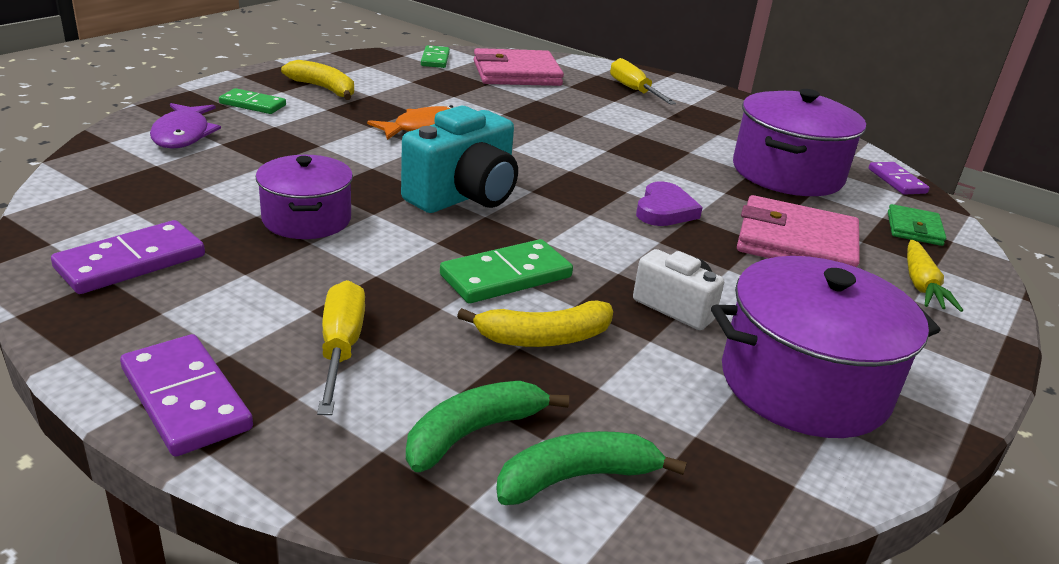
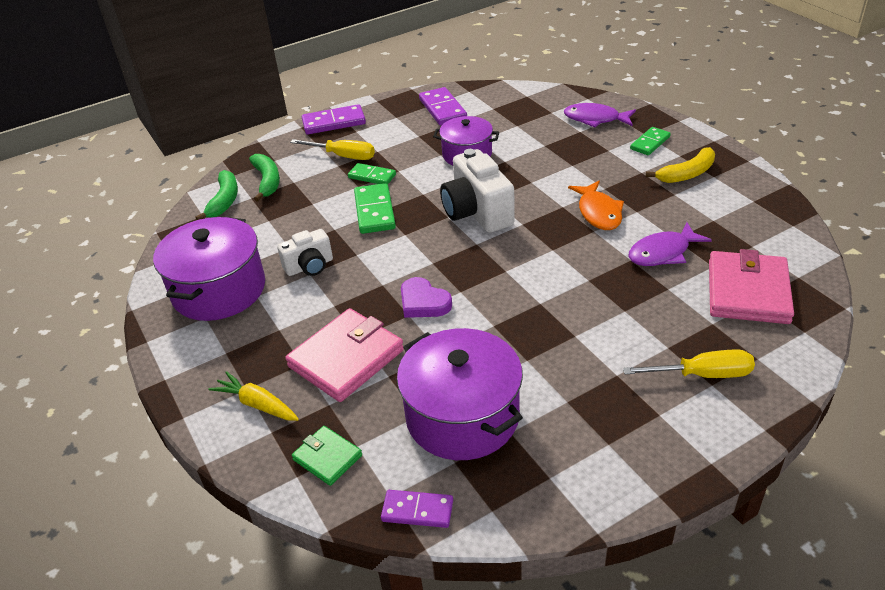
camera: 120 degrees right, 10 degrees up
turquoise camera [401,106,518,213] -> white camera [440,149,515,233]
green domino [421,45,450,68] -> green domino moved to [348,163,396,184]
yellow banana [457,300,613,347] -> none
none -> purple fish [629,222,712,266]

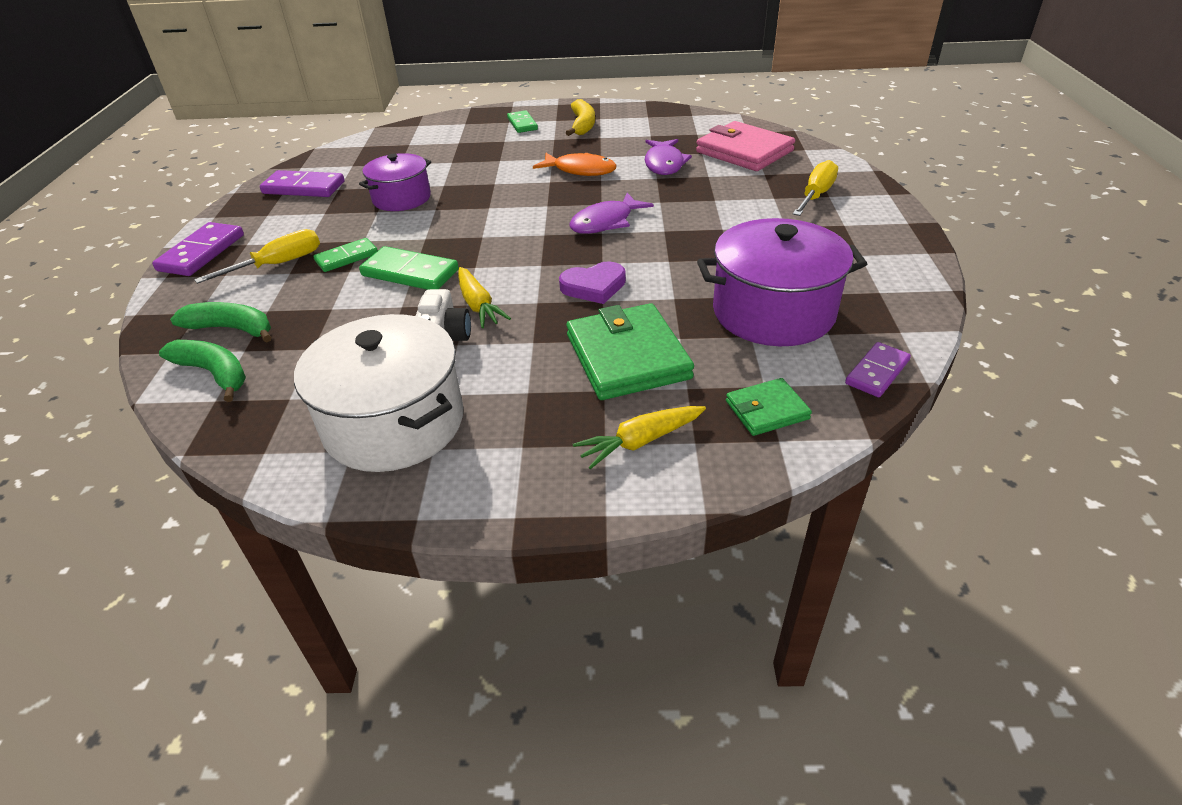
camera: 60 degrees left, 0 degrees up
purple pot [153,217,265,321] -> white pot [294,314,463,472]
pink wallet [285,308,404,402] -> green wallet [566,303,694,400]
white camera [440,149,515,233] -> none
purple fish [564,103,636,127] -> purple fish moved to [570,193,654,234]
none -> yellow carrot [458,267,511,328]

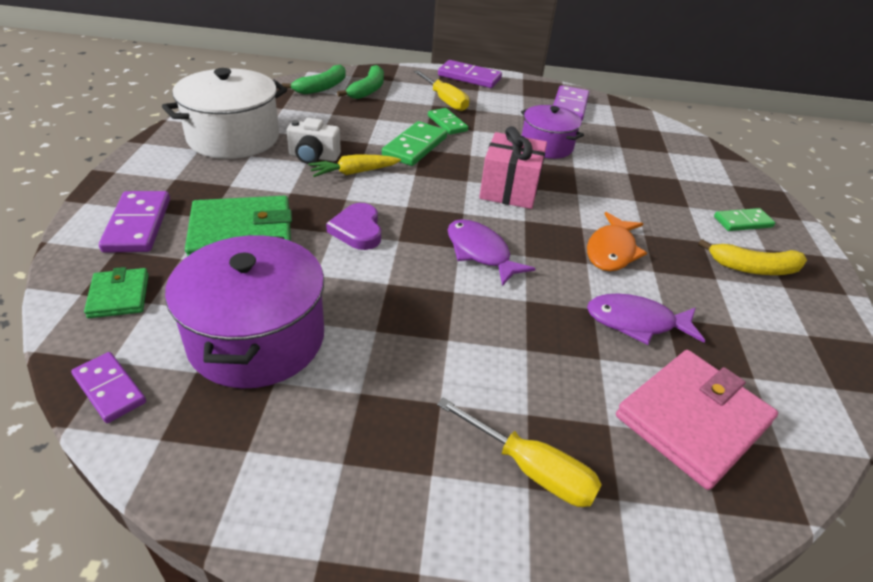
camera: 90 degrees right, 0 degrees up
yellow carrot [573,406,706,469] -> purple domino [99,191,170,253]
none -> pink gift [479,126,547,209]

